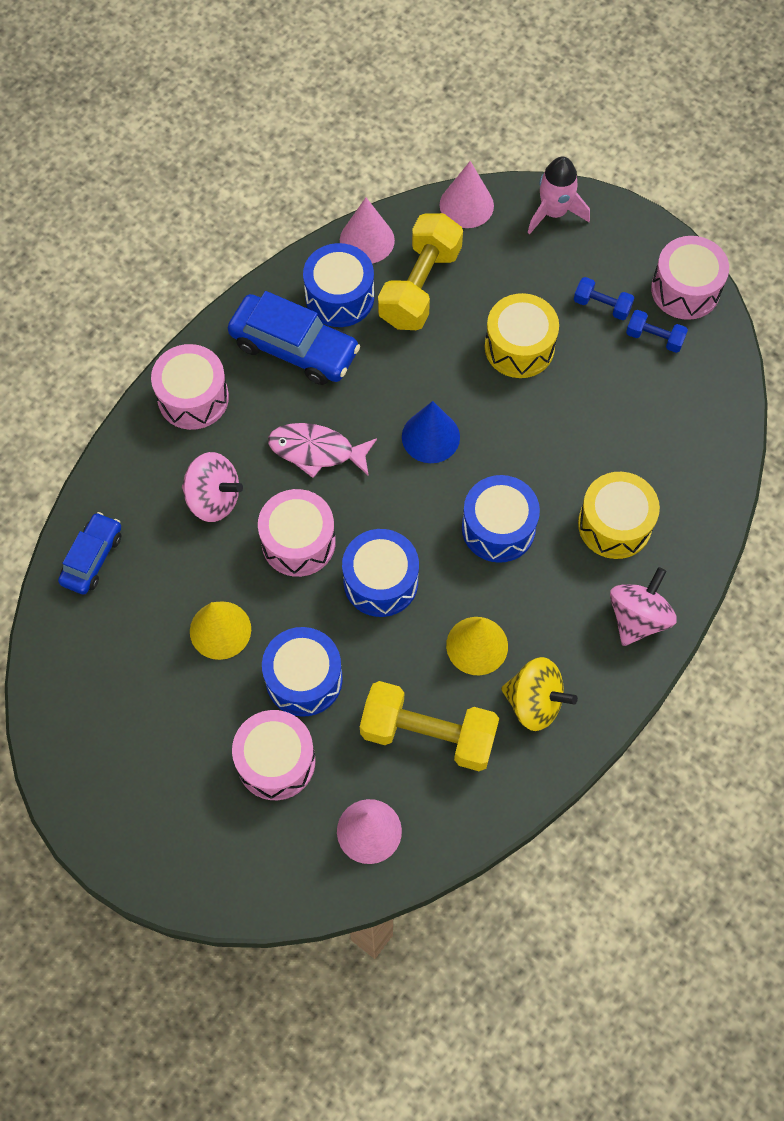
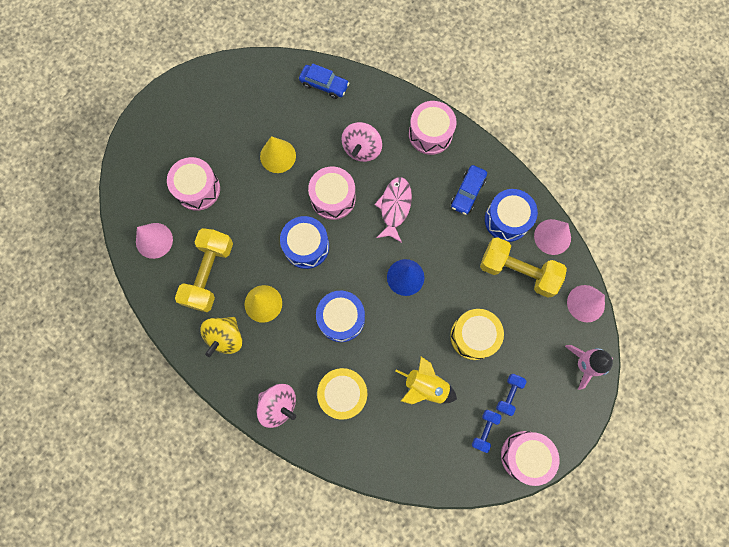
camera: 90 degrees right, 10 degrees up
blue car [228,291,360,385] -> blue car [451,165,487,215], size x0.61
blue drum [262,627,343,717] -> none
none -> yellow rocket [396,357,457,404]

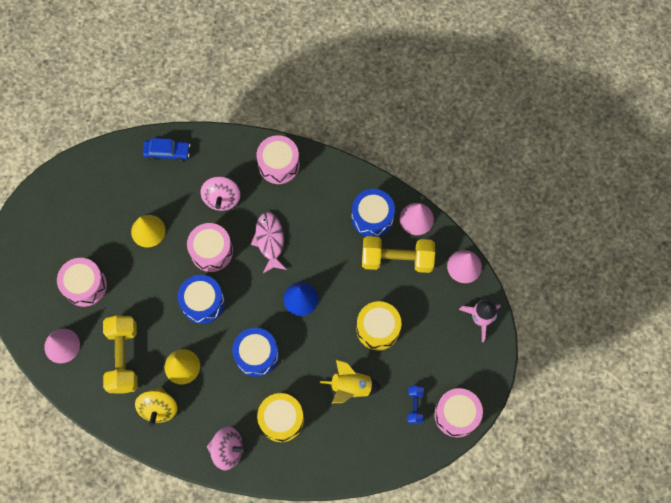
camera: 20 degrees left, 5 degrees down
blue car [451,165,487,215] -> none
blue dumbbell [496,374,527,416] -> none

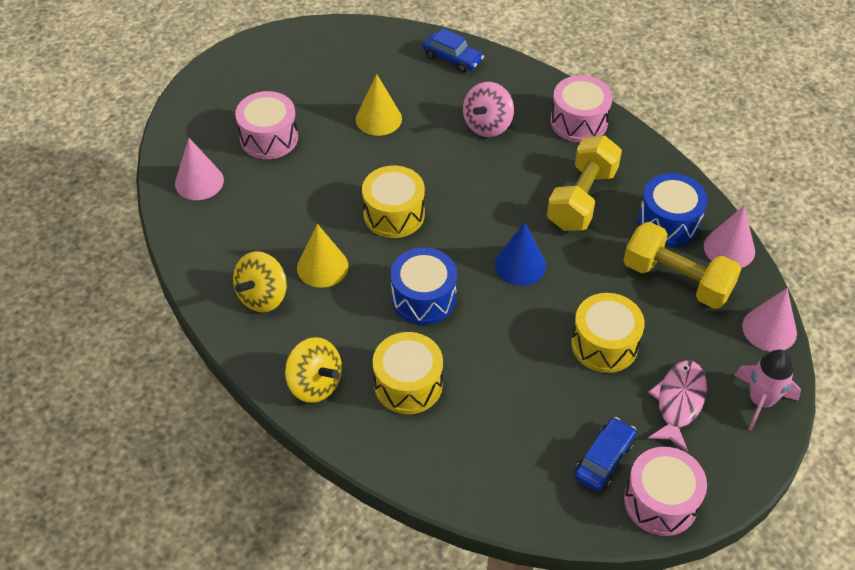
camera: 30 degrees right, 20 degrees down
yellow dumbbell [103,316,138,394] -> yellow dumbbell moved to [547,135,622,231]
blue drum [177,275,225,324] -> yellow drum [362,166,425,238]
pink drum [187,223,233,272] -> none
pink spinning top [207,427,247,470] -> yellow spinning top [285,337,342,403]
pink fish [251,212,287,273] -> pink fish moved to [648,360,707,452]
yellow rocket [320,359,382,403] -> none
blue dumbbell [407,386,424,424] -> blue car [575,417,636,492]

